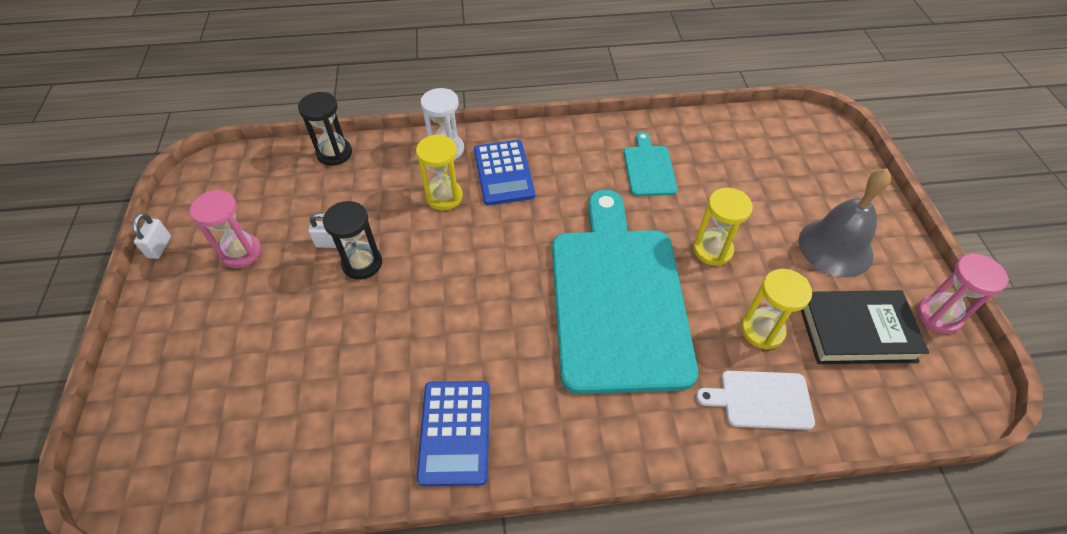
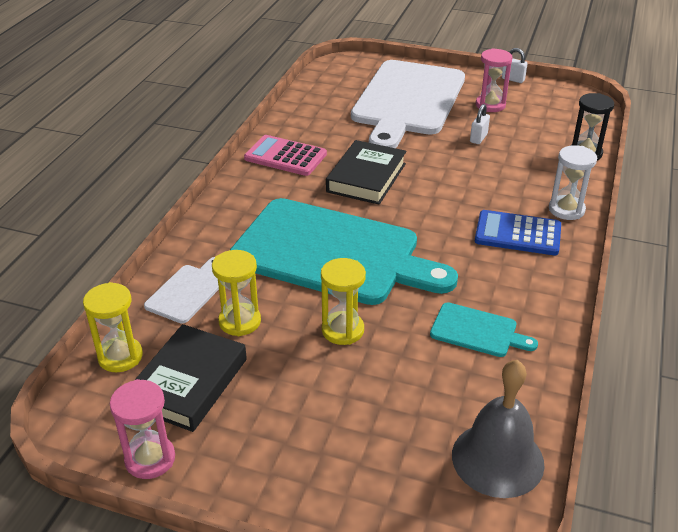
camera: 115 degrees right, 15 degrees down
black hourglass [323,201,382,280] -> none
yellow hourglass [416,134,463,211] -> yellow hourglass moved to [83,282,143,372]
blue calculator [416,381,490,486] -> pink calculator [244,135,327,176]
grey bell [799,169,891,278] -> grey bell moved to [452,360,544,498]
none -> black book [326,140,406,205]
none -> white cutting board [351,60,465,148]

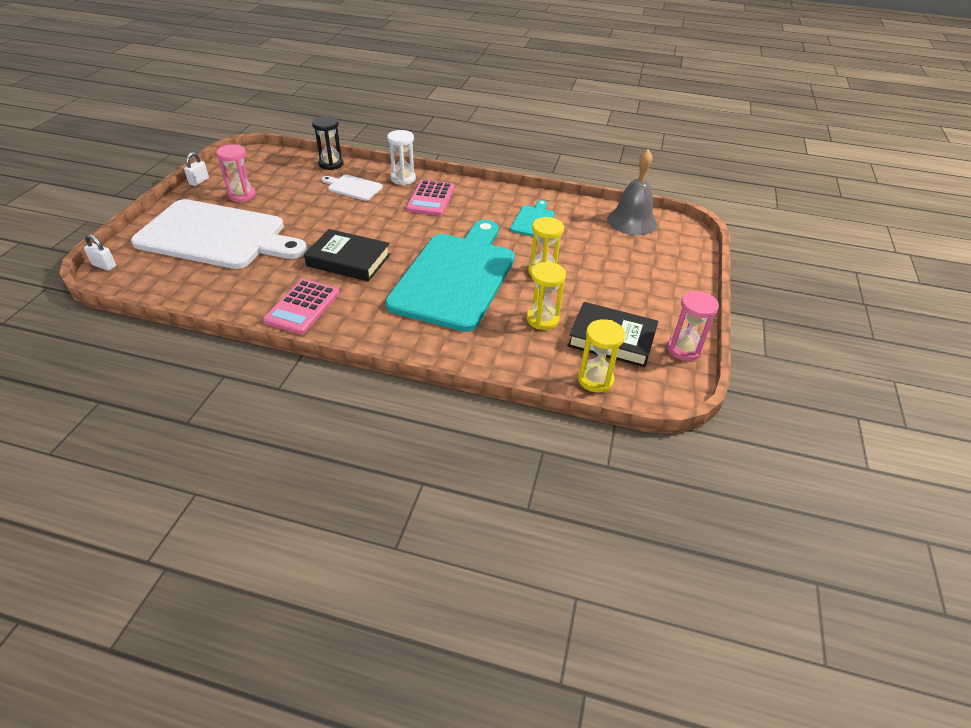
camera: 95 degrees left, 5 degrees up
white cutting board [144,257,219,323] -> white cutting board moved to [322,175,383,201]
white padlock [470,104,490,144] -> white padlock moved to [84,234,116,271]
blue calculator [475,210,561,256] -> pink calculator [406,180,455,216]

